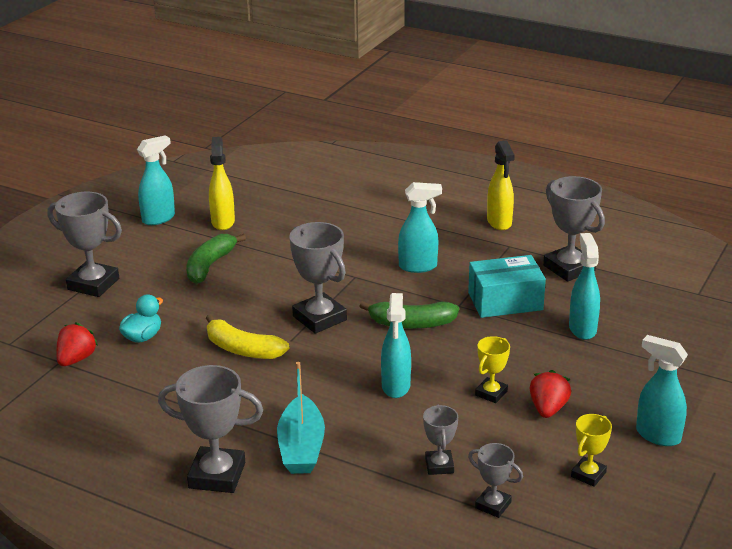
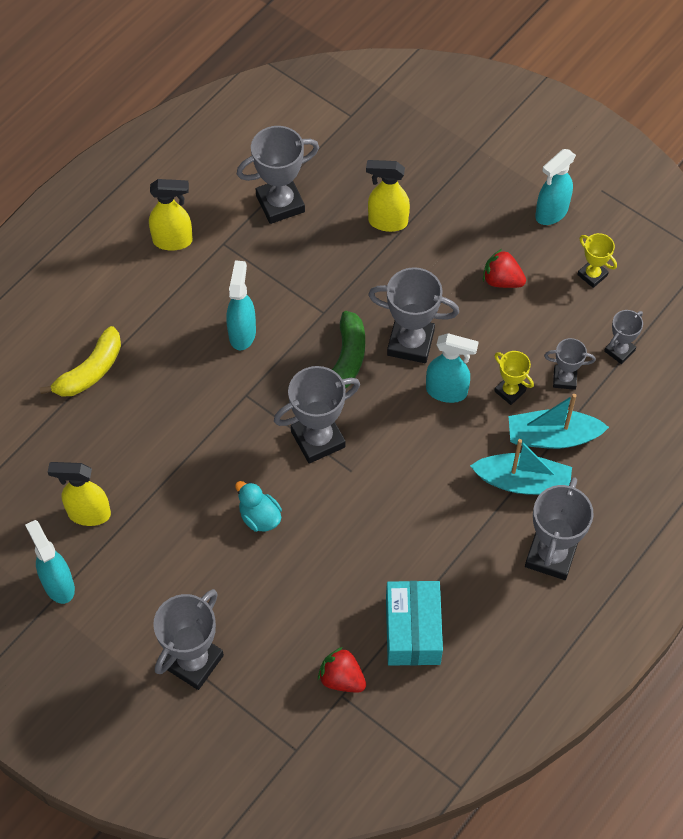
camera: 80 degrees left, 30 degrees up
turquoise duck [119,294,163,343] -> turquoise duck moved to [235,481,282,532]
green banana [186,234,246,284] -> none
yellow banana [206,314,290,359] -> yellow banana moved to [40,326,121,396]
turquoise box [468,255,546,318] -> turquoise box moved to [386,581,443,666]
yellow trophy [475,336,510,403] -> yellow trophy moved to [494,351,534,405]
turquoise spray bottle [569,233,600,340] -> yellow spray bottle [366,160,410,232]
none -> grey trophy [368,267,459,363]
none -> turquoise boat [509,394,609,449]

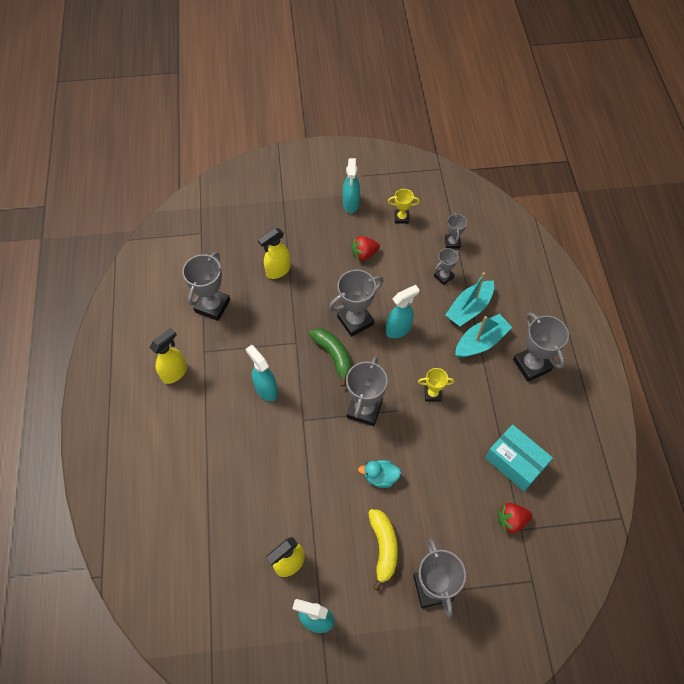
camera: 45 degrees left, 0 degrees up
yellow banana [40,326,121,396] -> yellow banana moved to [368,509,398,591]
yellow trophy [494,351,534,405] -> yellow trophy moved to [418,368,454,401]

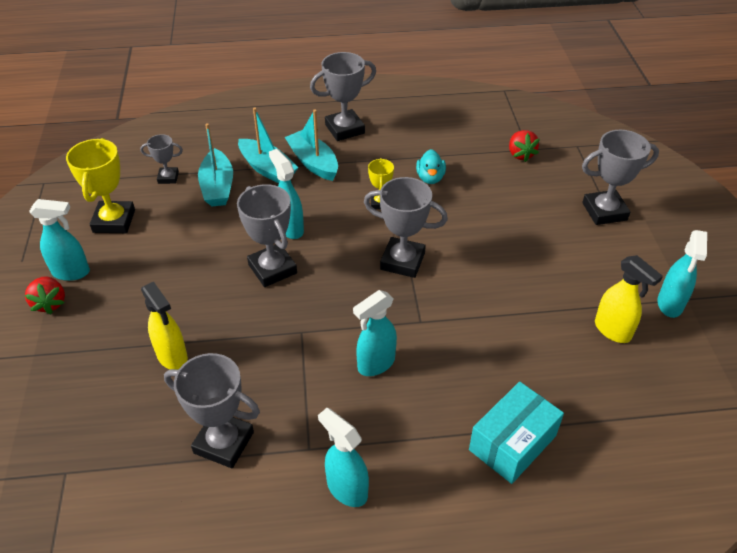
camera: 90 degrees left, 15 degrees down
yellow spray bottle [149,328,187,384] -> turquoise spray bottle [318,408,369,507]
green banana [309,328,352,387] -> none
red strawberry [351,236,380,261] -> red strawberry moved to [25,276,65,314]
turquoise duck [358,460,401,488] -> turquoise duck moved to [416,149,446,184]
yellow banana [368,509,398,591] -> none
yellow trophy [388,189,420,224] -> yellow trophy [66,138,135,233], size x1.79
grey trophy [434,248,460,285] -> turquoise boat [198,123,233,207]
turquoise box [485,424,553,492] -> turquoise box moved to [469,381,564,484]

